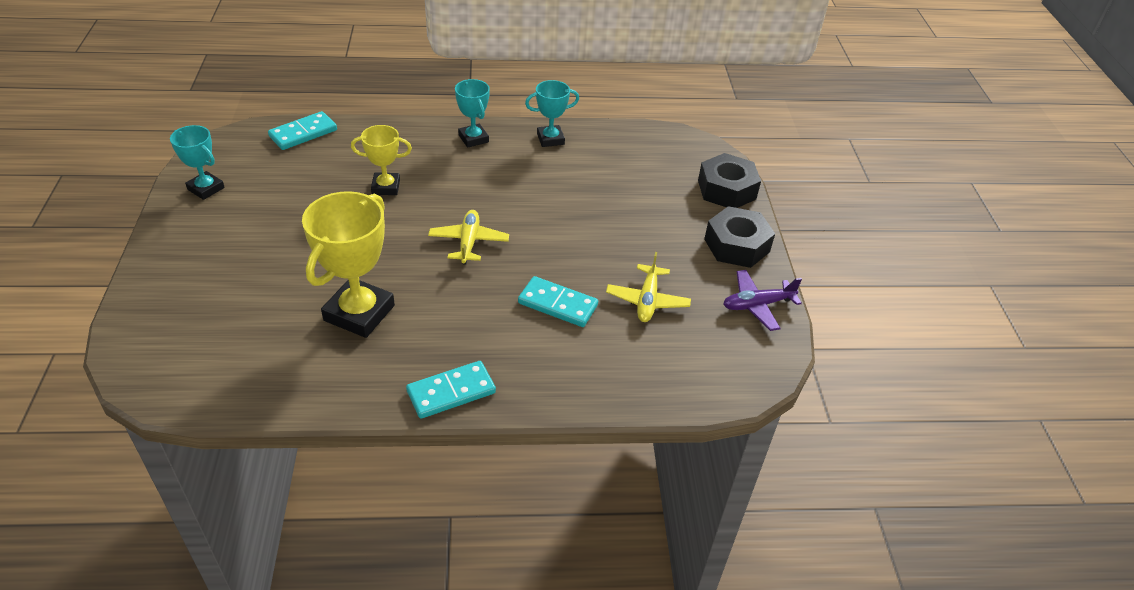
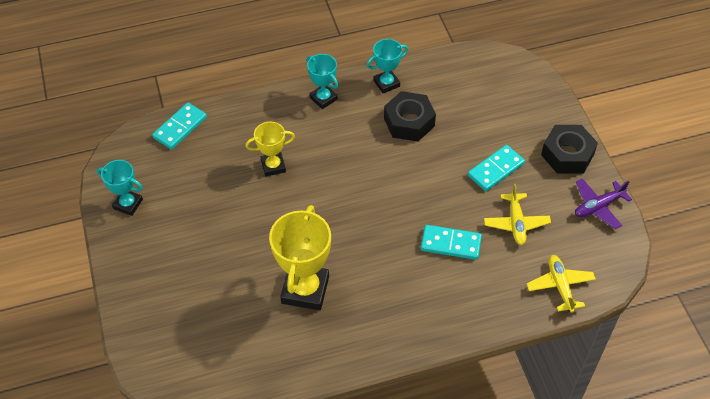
camera: 10 degrees left, 10 degrees up
turquoise domino [406,361,496,419] -> turquoise domino moved to [468,145,525,191]
yellow plane [428,210,509,265] -> yellow plane moved to [527,255,596,313]
black nut [698,153,761,208] -> black nut moved to [384,91,436,142]

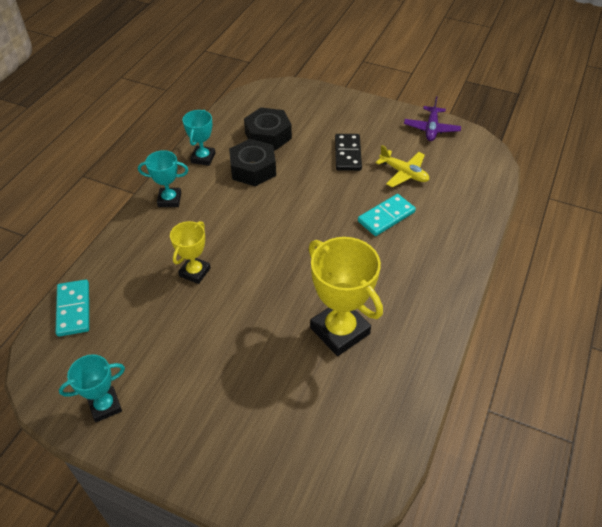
camera: 50 degrees left, 5 degrees down
turquoise domino [468,145,525,191] -> black domino [335,134,362,171]
yellow plane [527,255,596,313] -> none
black nut [541,125,598,174] -> black nut moved to [244,107,292,151]

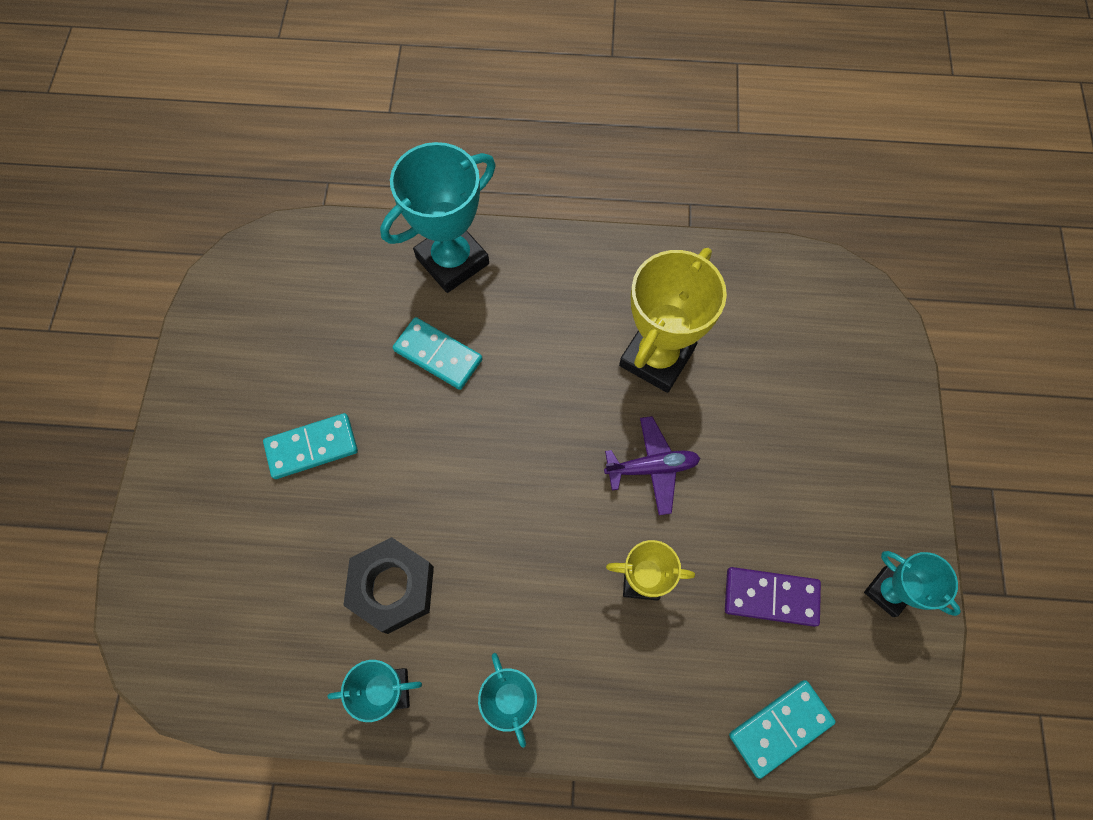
camera: 110 degrees left, 20 degrees up
black nut [244,107,292,151] -> none
black domino [335,134,362,171] -> turquoise domino [263,413,358,479]
yellow plane [376,145,429,188] -> none
purple plane [404,97,461,141] -> purple plane moved to [604,416,700,515]
none -> turquoise trophy [380,142,496,293]
none -> purple domino [725,567,821,627]

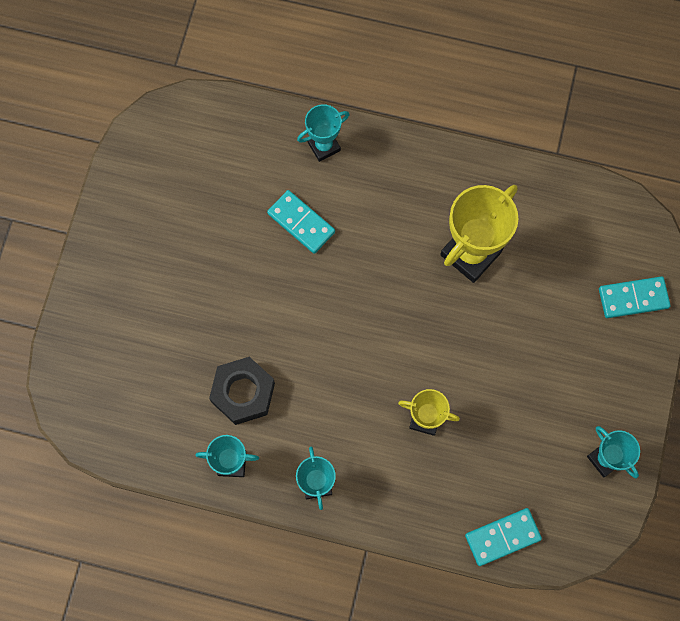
camera: 10 degrees right, 5 degrees up
turquoise domino [263,413,358,479] -> turquoise domino moved to [599,276,671,318]
turquoise trophy [380,142,496,293] -> turquoise trophy [297,104,350,162], size x0.57
purple plane [604,416,700,515] -> none
purple domino [725,567,821,627] -> none

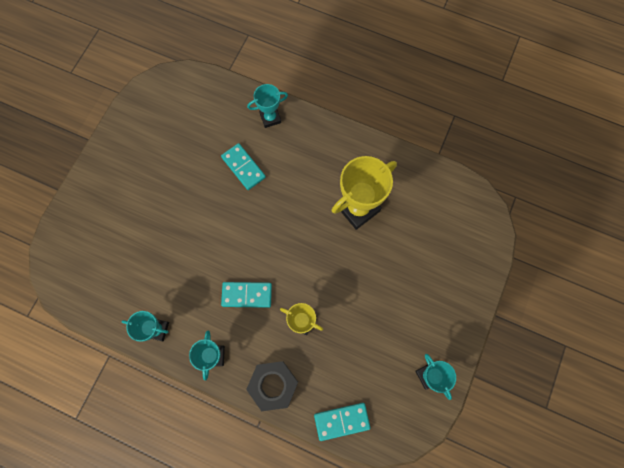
camera: 10 degrees right, 0 degrees up
black nut [209,357,275,425] -> black nut moved to [246,361,298,411]
turquoise domino [599,276,671,318] -> turquoise domino moved to [221,282,272,308]

